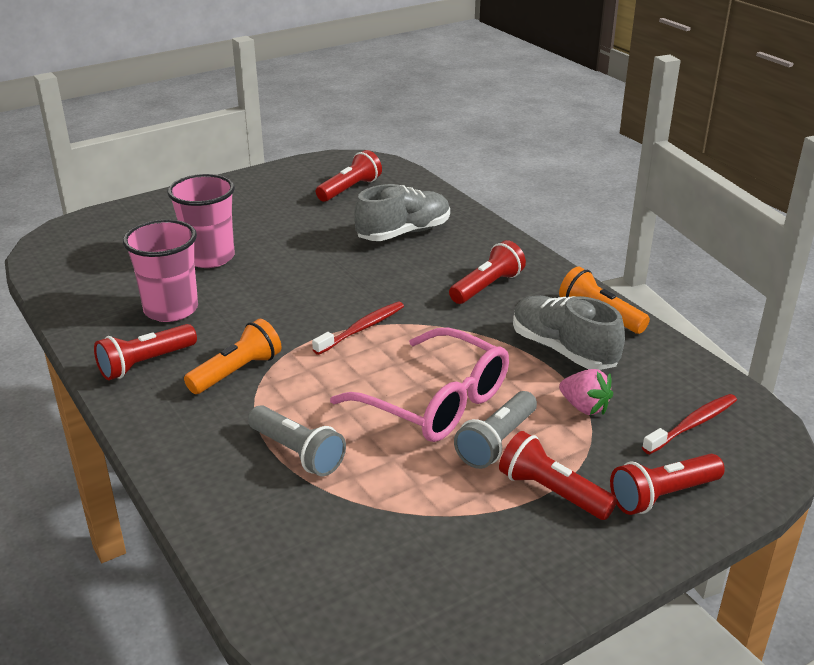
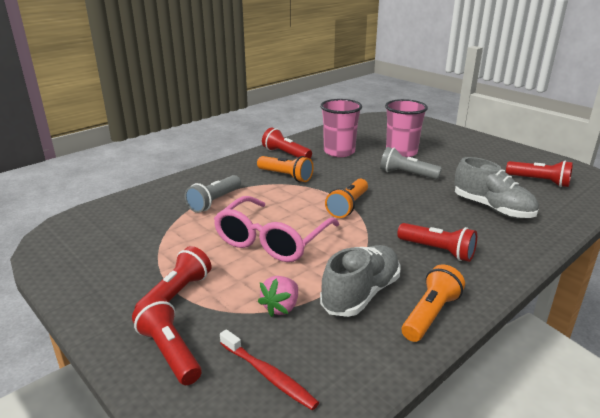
camera: 80 degrees right, 5 degrees down
red toothbrush [312,302,404,355] -> orange flashlight [325,179,368,218]
grey flashlight [454,391,537,469] -> grey flashlight moved to [380,147,442,180]

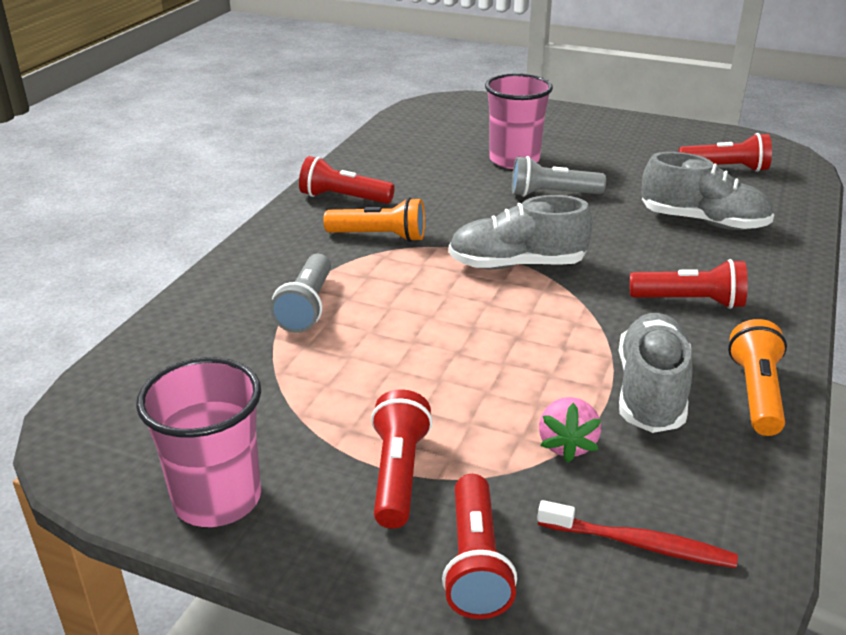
camera: 25 degrees left, 5 degrees up
red flashlight [132,296,202,385] -> red flashlight turned 120 degrees counterclockwise [442,474,517,619]
pink glasses [214,196,339,262] -> none
pink cup [320,99,362,157] -> pink cup moved to [136,357,261,527]
orange flashlight [325,179,368,218] -> grey shoe [449,195,592,269]

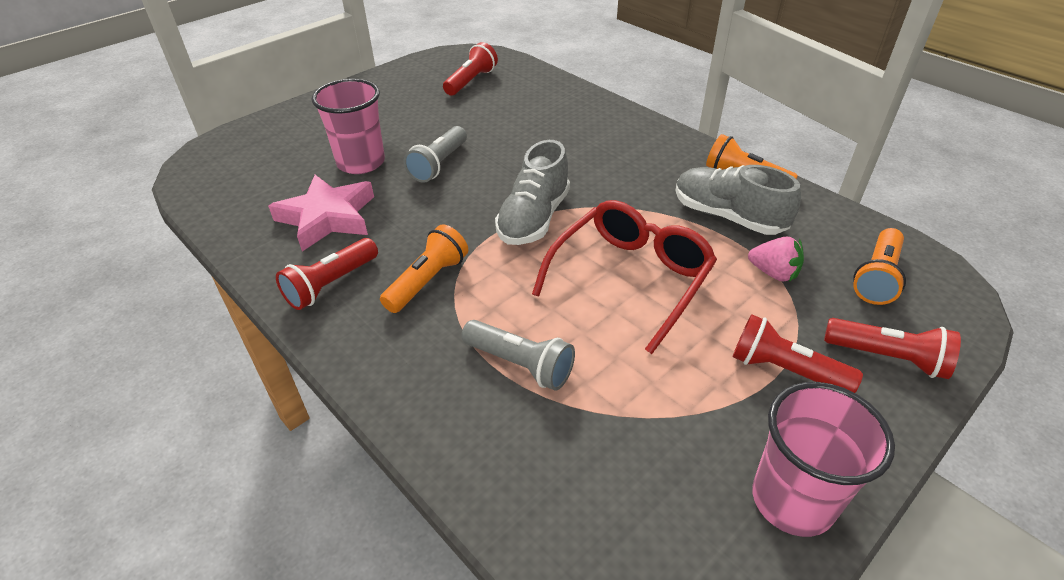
camera: 65 degrees left, 10 degrees up
red toothbrush [537,500,738,568] -> orange flashlight [853,228,906,305]
red flashlight [630,259,748,309] -> none
grey shoe [641,152,774,230] -> none
none -> pink star [268,175,374,252]
none -> red glasses [532,200,717,354]

